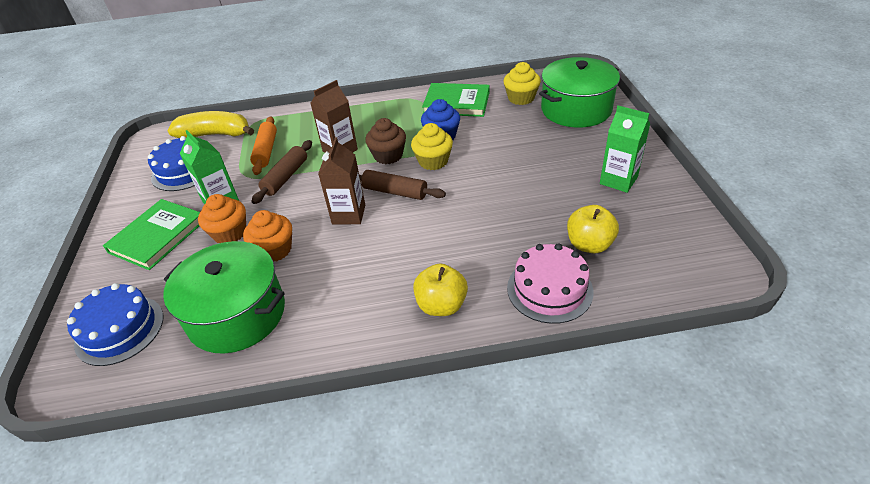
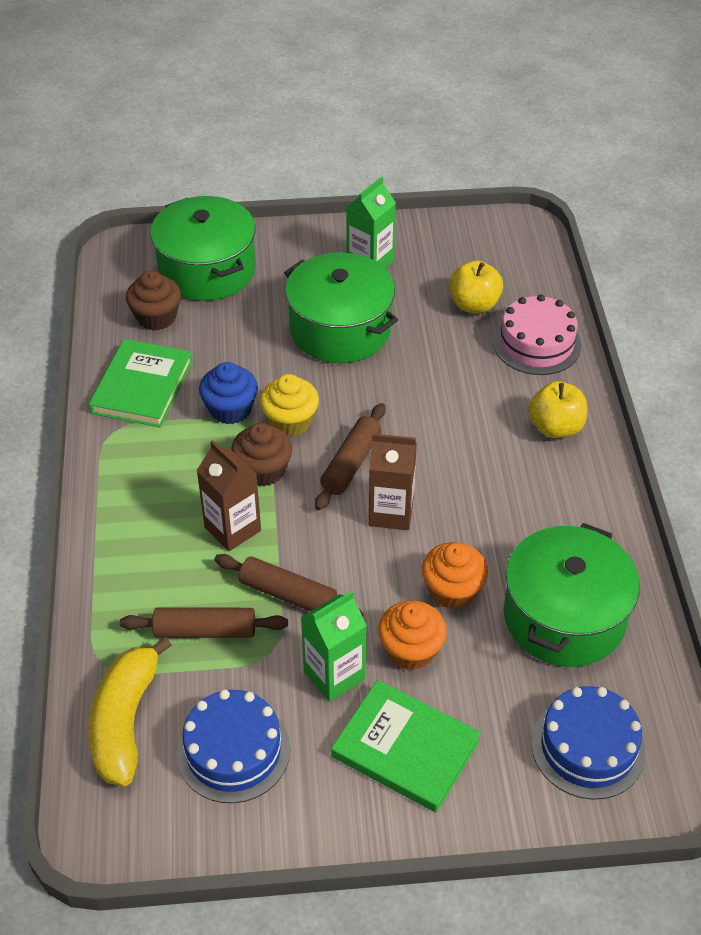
camera: 90 degrees left, 5 degrees up
orange rolling pin [250,116,277,175] -> brown rolling pin [120,607,288,638]
yellow cupcake [504,62,541,105] -> brown cupcake [126,270,181,330]
none -> green pot [284,252,398,363]

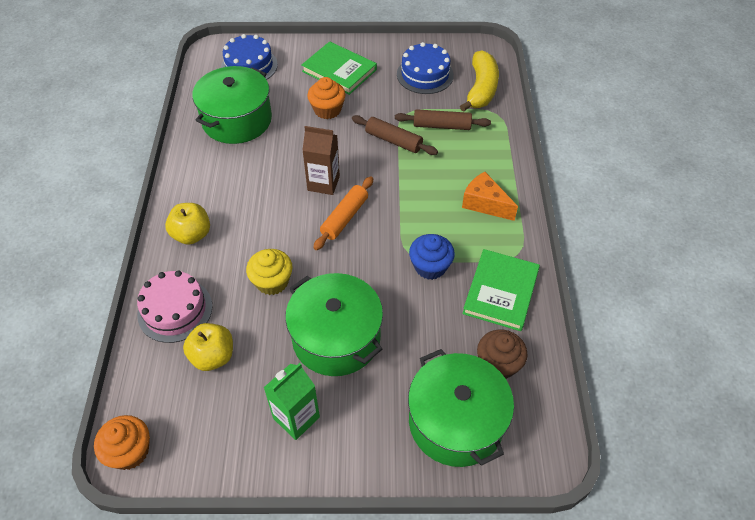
camera: 175 degrees left, 5 degrees up
brown carton [197,440,261,551] -> none
brown cupcake [231,423,292,486] -> none
yellow cupcake [260,374,319,437] -> yellow cupcake moved to [246,249,293,295]
green carton [301,591,367,702] -> none
brown rolling pin [315,403,385,510] -> orange rolling pin [313,176,373,250]
orange cupcake [422,542,488,609] -> orange cupcake moved to [94,415,150,470]
none -> orange cheese [462,172,518,221]

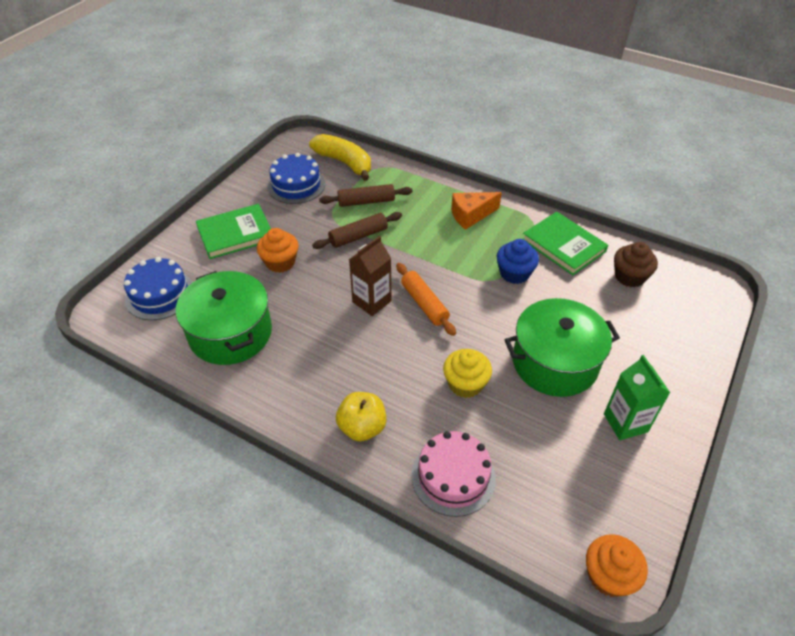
camera: 60 degrees left, 5 degrees down
yellow apple [183,323,233,371] -> none
brown rolling pin [395,109,491,130] -> brown rolling pin turned 45 degrees clockwise [319,184,413,207]
green pot [408,349,514,467] -> none

